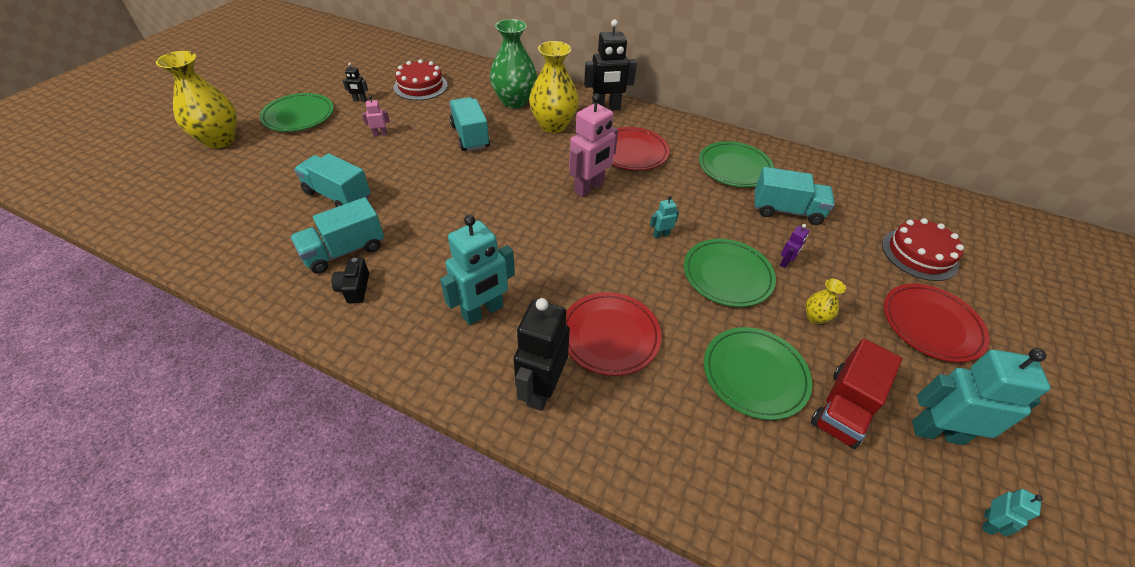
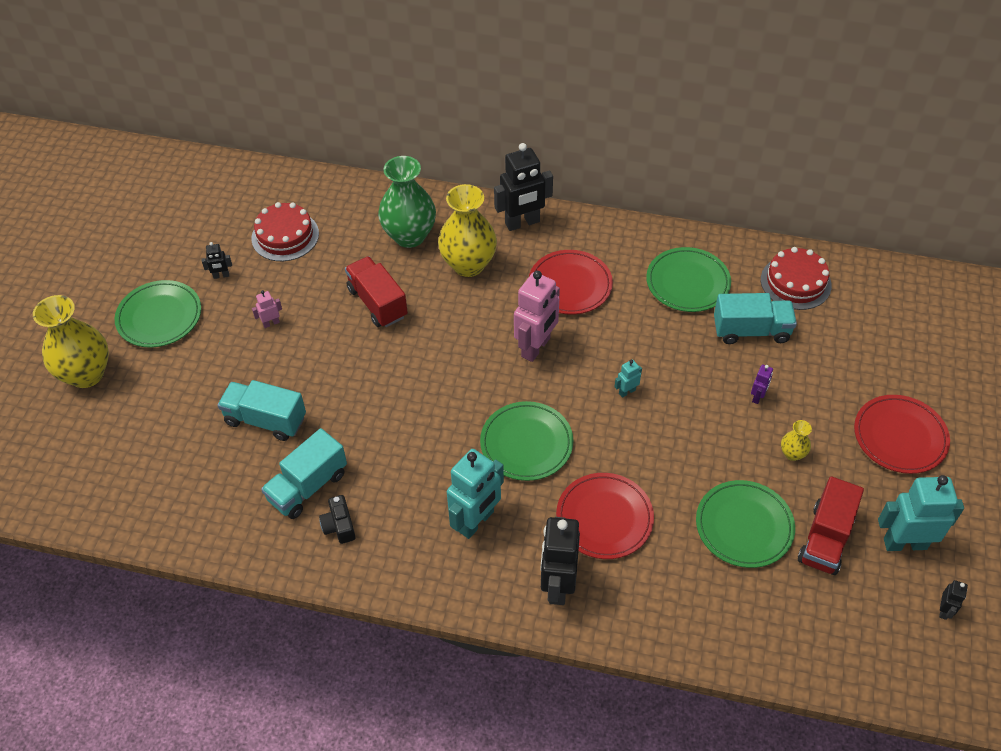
camera: 10 degrees left, 5 degrees up
turquoise truck [449,97,490,151] -> red truck [345,256,408,327]
green plate [684,239,776,307] -> green plate moved to [480,401,573,481]
red cake [882,218,964,281] -> red cake moved to [761,247,832,310]
turquoise robot [982,489,1043,537] -> black robot [939,580,968,620]

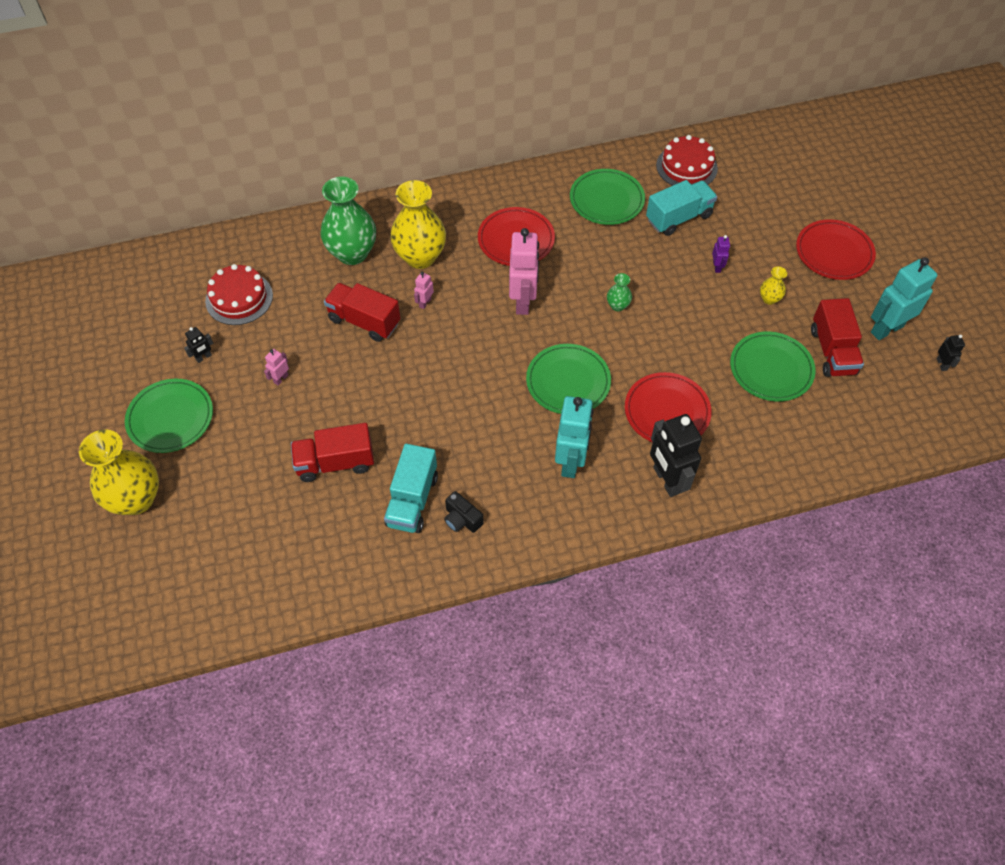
camera: 30 degrees left, 5 degrees up
turquoise truck [217,380,306,441] -> red truck [291,423,374,482]
black robot [494,143,553,231] -> none
turquoise robot [615,360,642,398] -> green vase [607,273,632,312]
none -> pink robot [414,272,434,309]

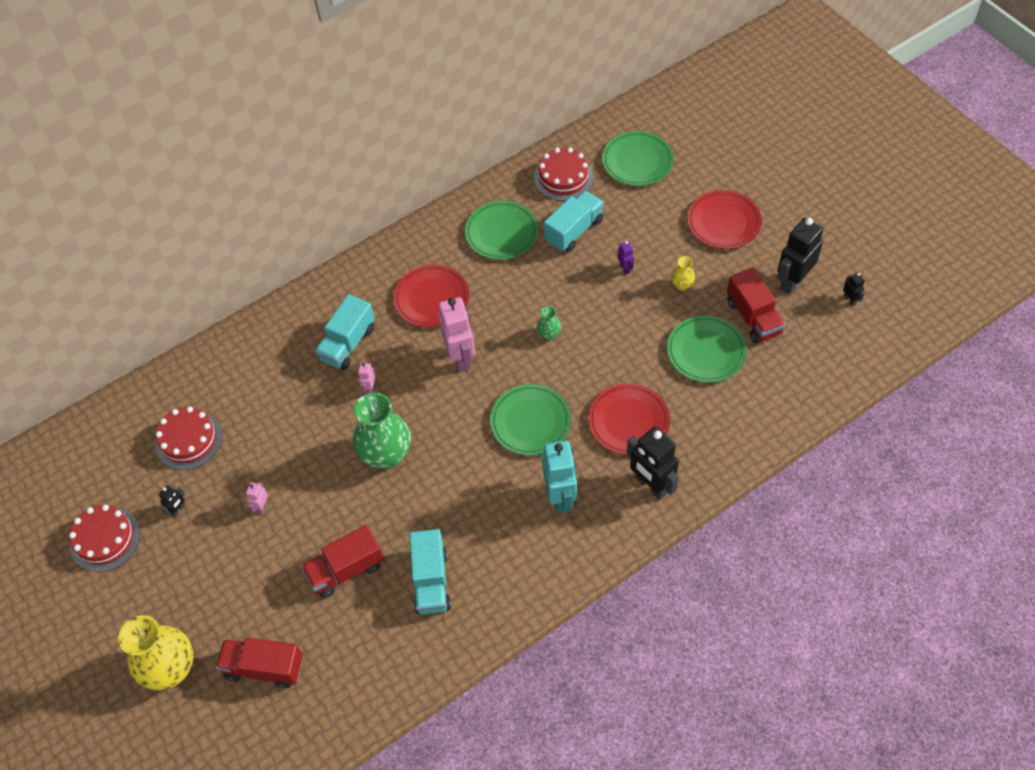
camera: 15 degrees left, 0 degrees up
green plate [125,379,213,453] -> green plate moved to [602,131,674,186]
green vase [320,177,376,265] -> green vase moved to [353,392,411,469]
red truck [324,283,400,342] -> red truck moved to [216,638,303,688]
yellow vase [390,180,446,269] -> turquoise truck [315,294,375,370]
black camera [444,491,484,533] -> none
turquoise robot [871,257,937,340] -> black robot [777,218,823,294]
none -> red cake [69,505,140,572]

